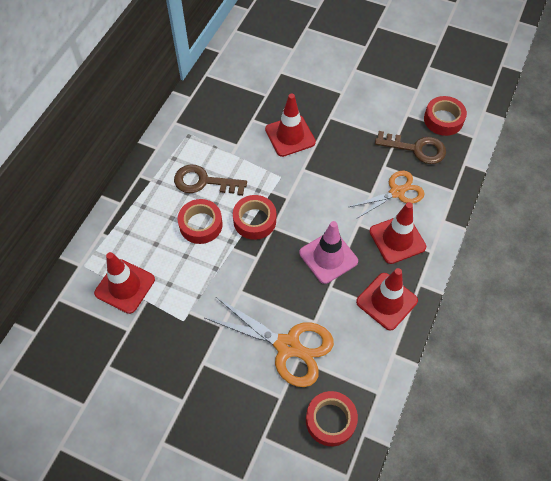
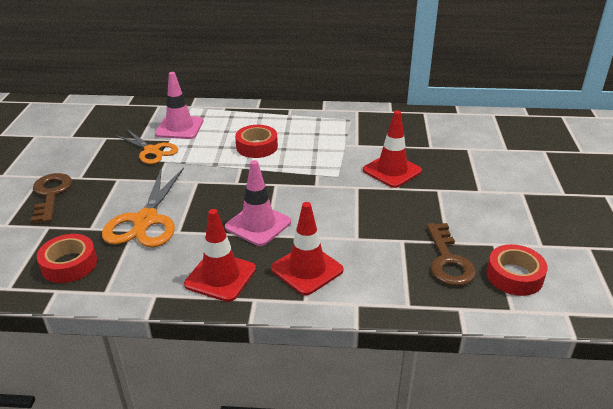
camera: 70 degrees right, 25 degrees down
red traffic cone [94,252,155,314] -> pink traffic cone [155,72,203,139]
brown key [174,164,247,196] -> brown key moved to [30,173,72,223]
red tape [233,195,276,240] -> none
orange scissors [349,171,425,219] -> orange scissors moved to [115,129,178,164]

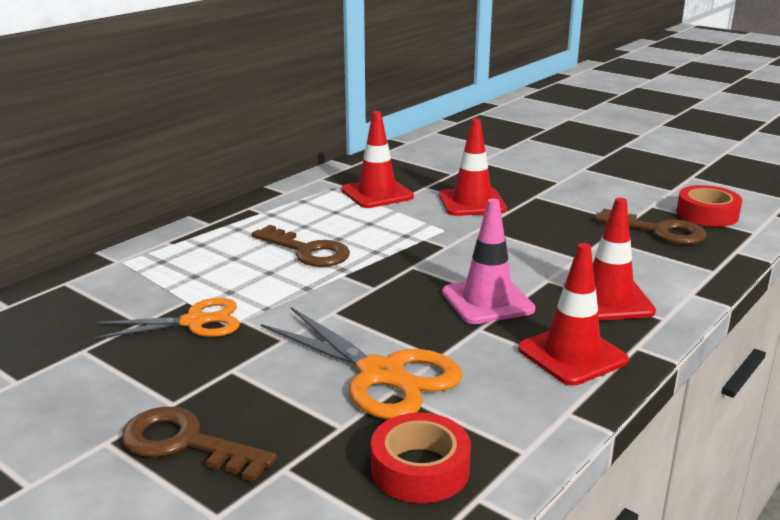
camera: 55 degrees left, 10 degrees down
pink traffic cone [155,72,203,139] -> none
red tape [235,125,278,158] -> brown key [252,225,350,267]
none -> red traffic cone [341,111,414,208]

